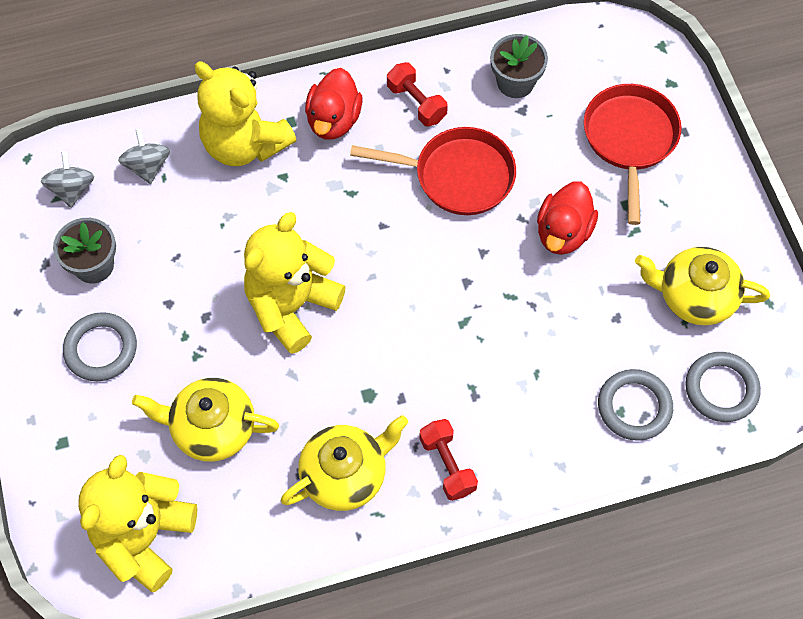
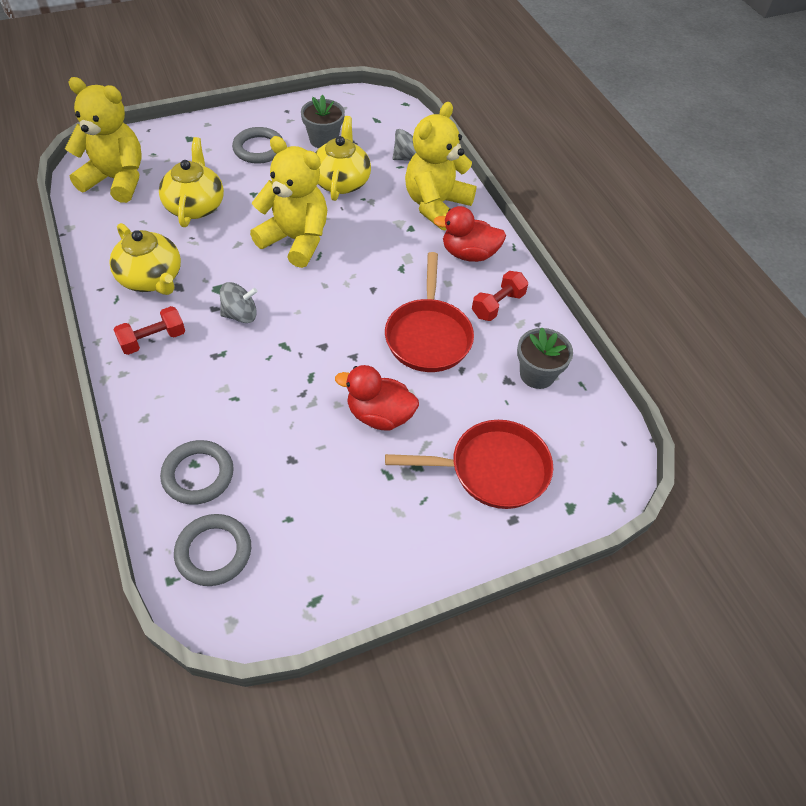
camera: 80 degrees right, 10 degrees down
grey spinning top [41,151,94,208] -> grey spinning top moved to [220,282,258,323]
yellow teapot [635,247,770,325] -> yellow teapot moved to [315,116,371,201]

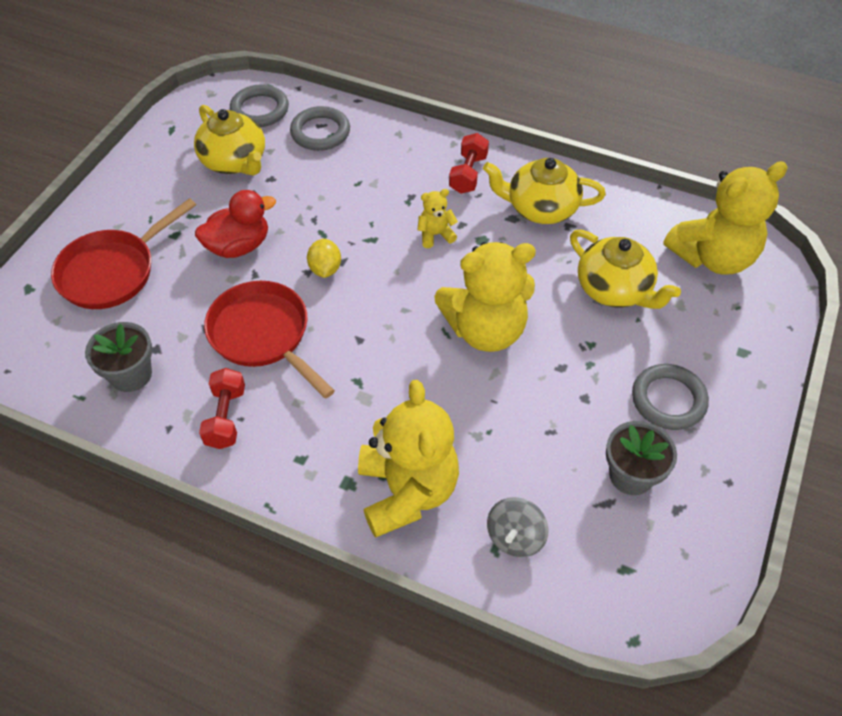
camera: 140 degrees right, 0 degrees up
grey spinning top [220,282,258,323] -> yellow teddy bear [417,189,458,248]
yellow teapot [315,116,371,201] -> yellow teapot moved to [194,105,265,176]
red duck [433,206,506,262] -> none
none -> yellow lemon [307,239,341,278]

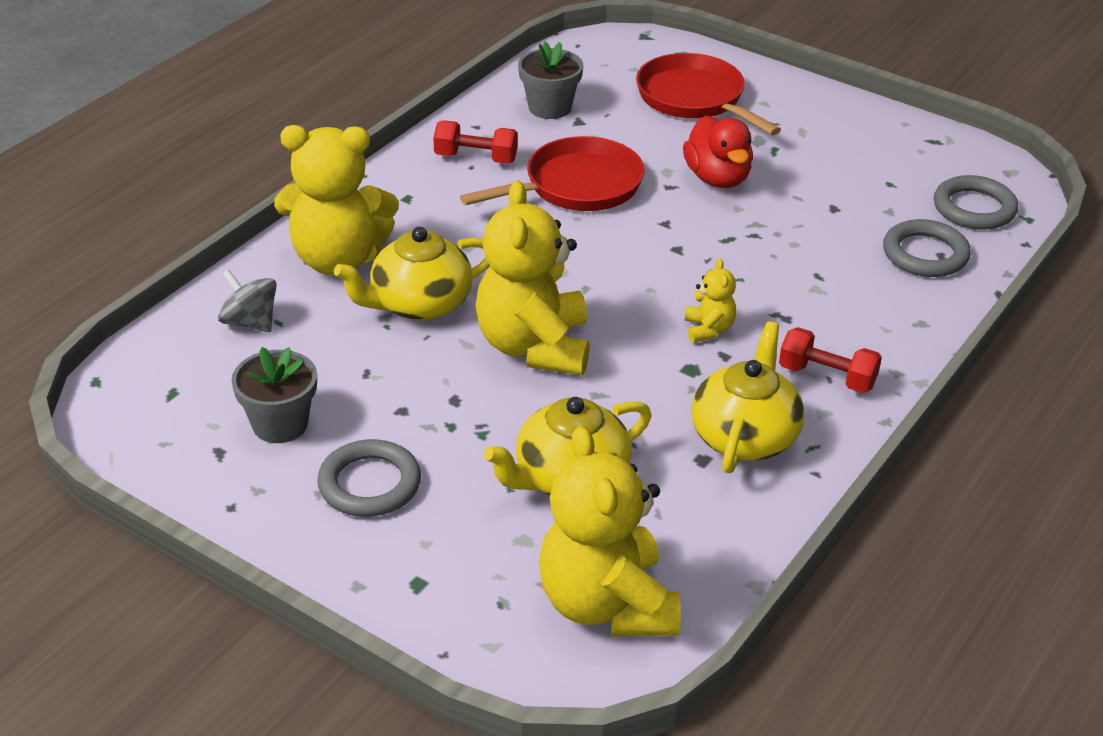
camera: 100 degrees right, 15 degrees down
yellow teapot [194,105,265,176] -> yellow teapot moved to [334,227,490,321]
yellow lemon [307,239,341,278] -> none

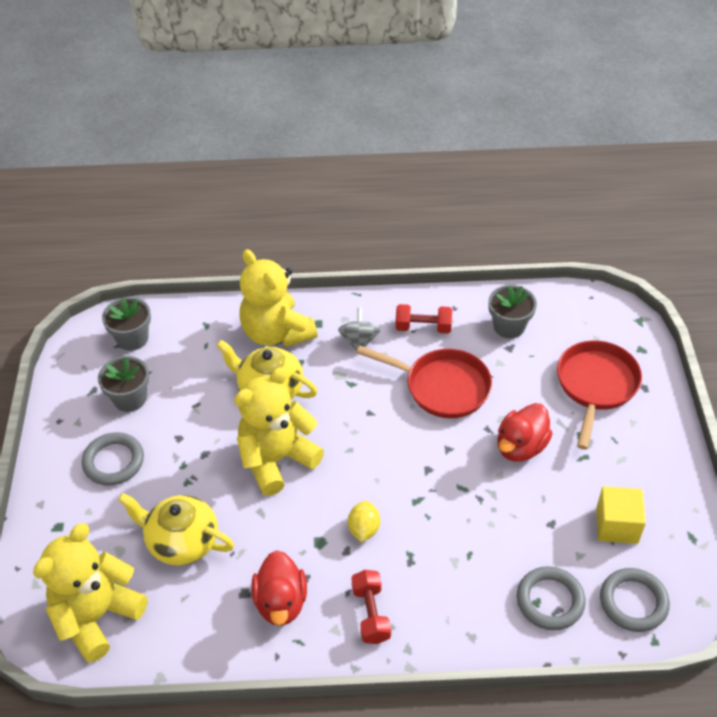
camera: 55 degrees right, 10 degrees up
grey spinning top [218,270,277,332] -> grey spinning top moved to [338,308,380,352]
red dumbbell [433,120,518,164] -> red dumbbell turned 60 degrees counterclockwise [395,304,452,333]
yellow teddy bear [684,258,736,343] -> yellow lemon [348,501,380,542]
yellow teapot [691,322,805,473] -> red duck [251,550,307,626]
none -> grey flower pot [102,297,151,351]
none -> yellow cube [596,486,646,544]

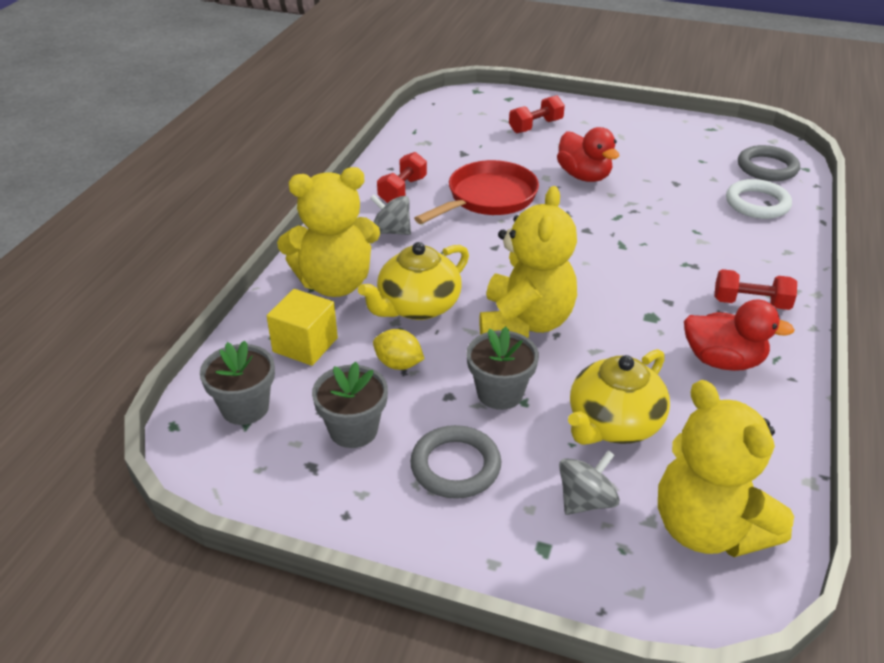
camera: 70 degrees left, 10 degrees down
yellow teddy bear [234,367,324,496] -> yellow teddy bear turned 150 degrees counterclockwise [480,186,577,338]
yellow lemon [348,501,380,542] -> yellow lemon moved to [373,329,425,370]
grey flower pot [488,285,537,338] -> grey flower pot moved to [466,327,539,410]
grey ring [517,566,586,630] -> white ring [726,179,792,219]
red pan [557,340,642,450] -> red dumbbell [509,95,565,133]
yellow cube [596,486,646,544] -> yellow cube moved to [267,289,338,366]
none -> grey spinning top [559,450,620,515]

